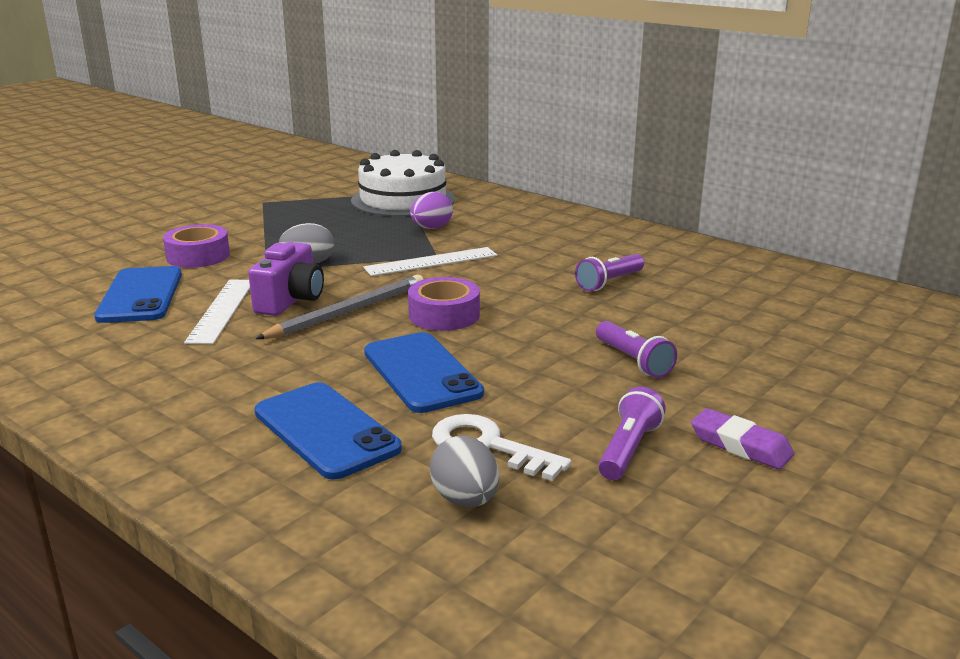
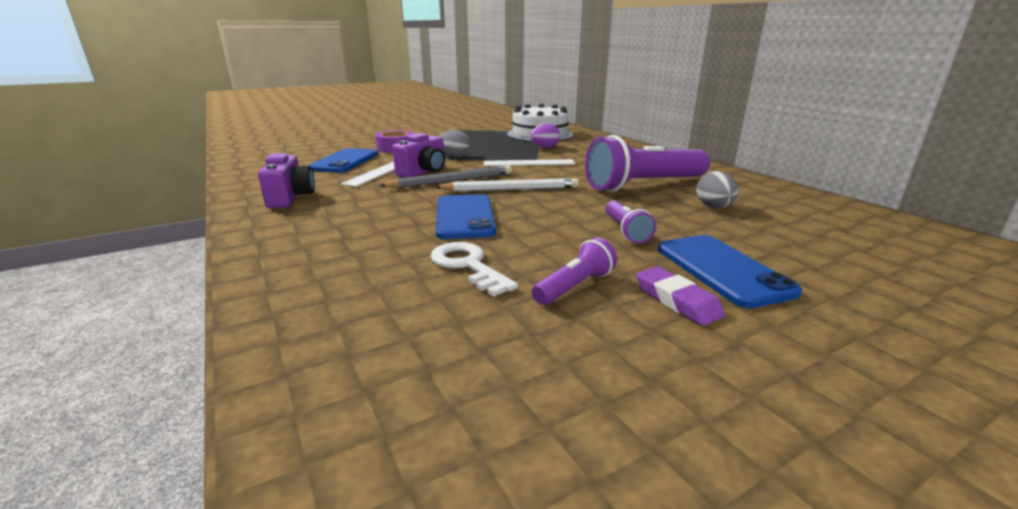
camera: 20 degrees right, 0 degrees up
blue phone [254,382,402,480] -> blue phone moved to [658,235,802,308]
purple tape [408,277,480,331] -> white pencil [435,178,579,191]
grey egg [430,436,499,507] -> grey egg moved to [696,171,738,208]
purple flashlight [575,254,644,291] -> purple flashlight [585,135,710,192], size x2.11
none -> purple camera [258,153,315,208]

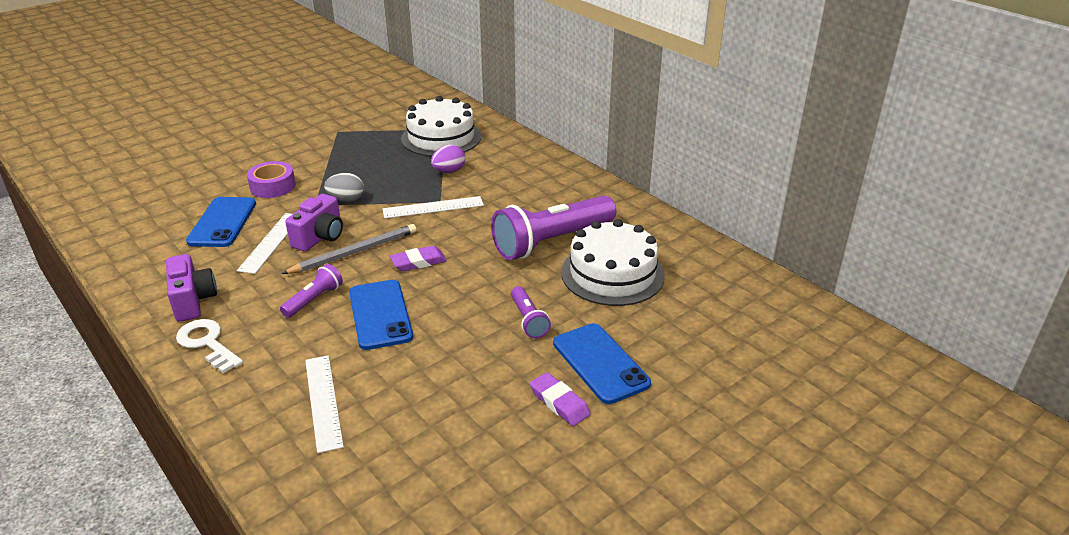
camera: 10 degrees left, 10 degrees up
white key [430,242,518,297] -> white key moved to [176,319,243,373]
white pencil [435,178,579,191] -> purple eraser [390,246,447,271]
purple flashlight [532,238,617,305] -> purple flashlight moved to [280,264,343,318]
grey egg [696,171,738,208] -> white cake [561,219,665,306]
none -> white ruler [305,355,344,453]

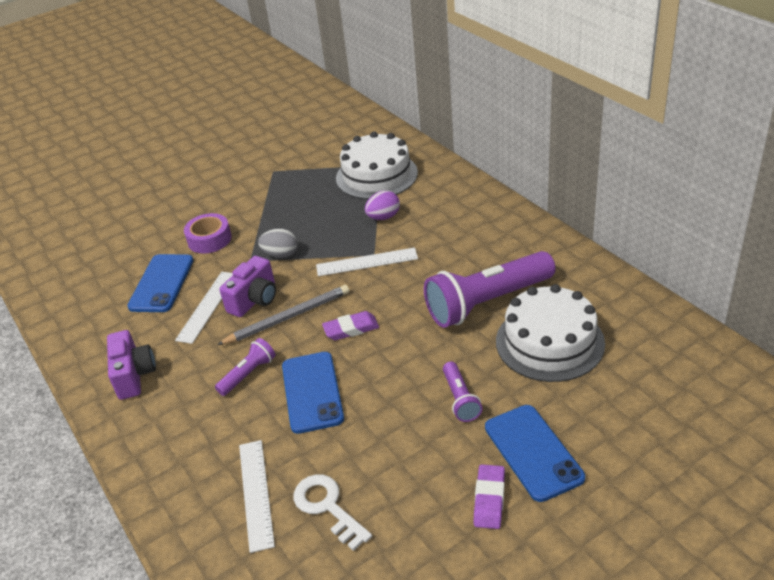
camera: 10 degrees right, 5 degrees up
white key [176,319,243,373] -> white key moved to [294,474,372,551]
purple eraser [530,372,591,426] -> purple eraser turned 45 degrees clockwise [473,464,505,529]

